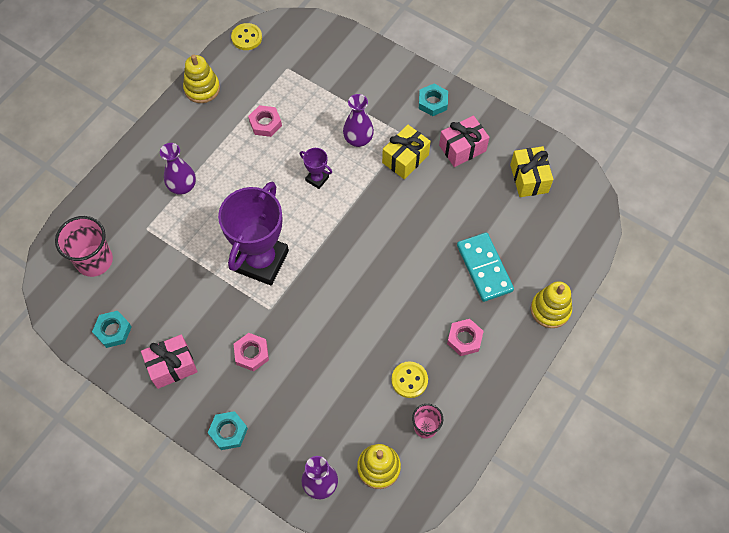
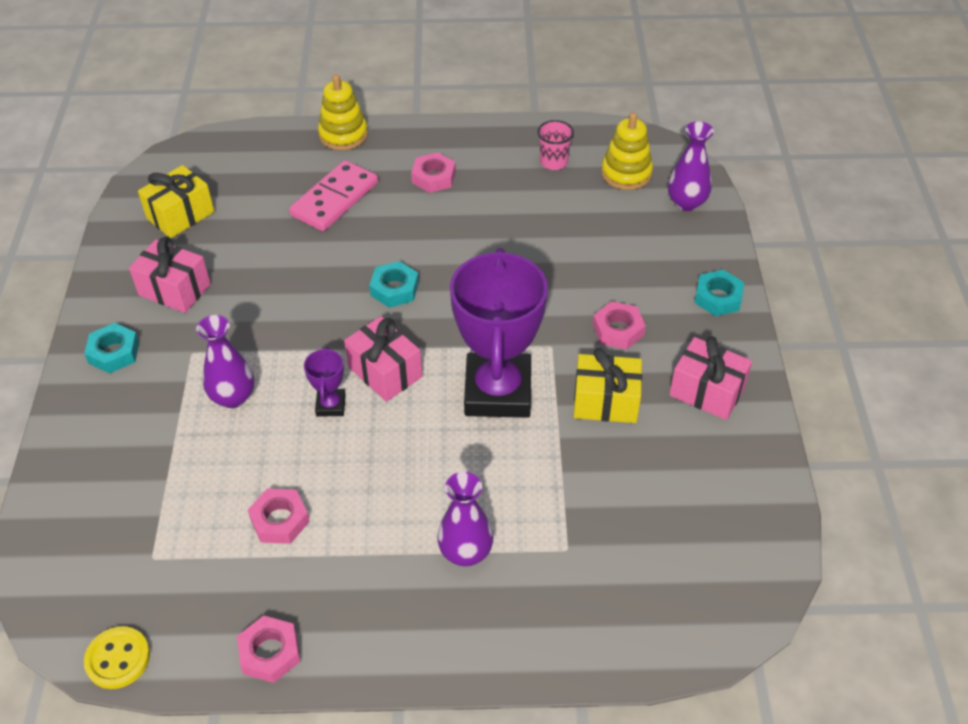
camera: 125 degrees left, 15 degrees down
pink cup [55,216,113,277] -> none
turquoise nut [92,311,132,348] -> turquoise nut moved to [369,261,419,308]
yellow stacking toy [183,55,220,103] -> pink nut [237,615,300,683]
purple trophy [218,182,289,285] -> purple trophy turned 75 degrees counterclockwise [450,248,548,418]
yellow gift [382,125,431,179] -> yellow gift moved to [574,348,642,423]
yellow button [391,361,428,398] -> none
turquoise domino [457,232,514,302] -> pink domino [289,160,378,231]
none -> pink gift [344,316,422,402]

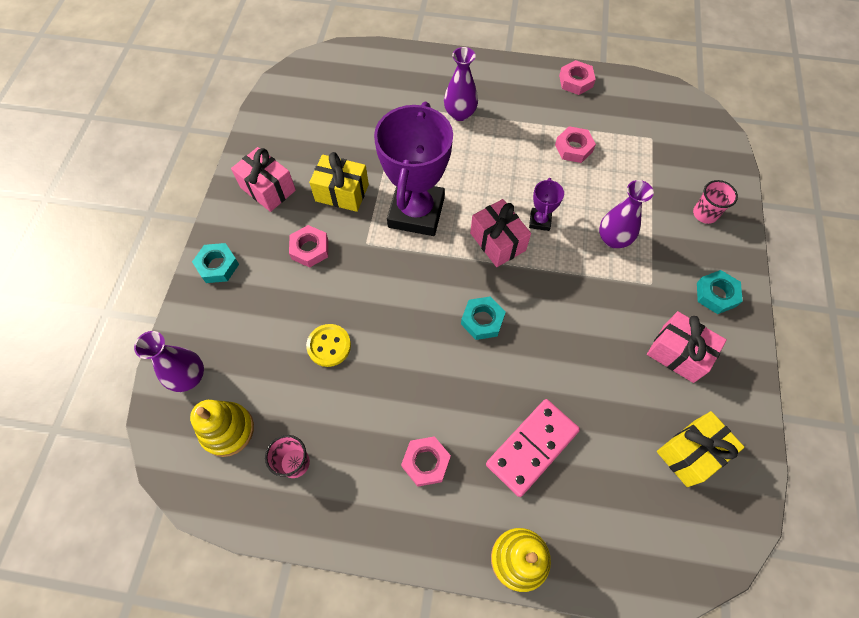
camera: 170 degrees left, 15 degrees up
yellow button [84,626,150,689] -> yellow button moved to [306,324,351,367]
none -> pink cup [693,180,738,224]

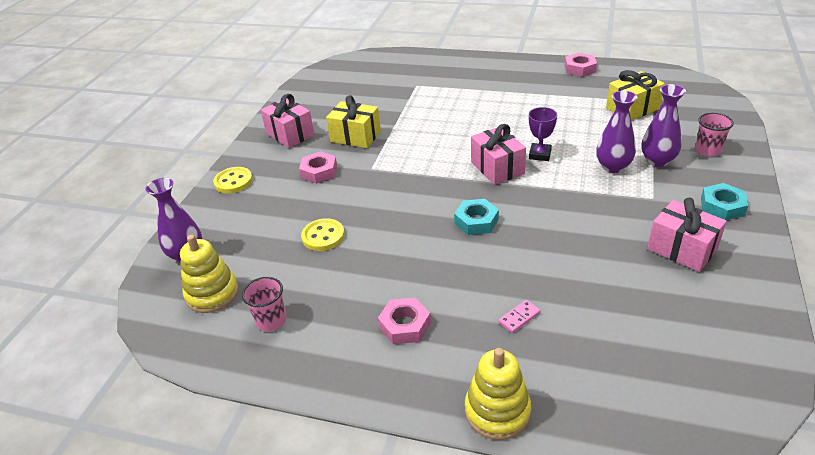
camera: 10 degrees right, 25 degrees down
turquoise nut [192,243,239,283] -> yellow button [213,167,253,193]
purple trophy [374,102,453,236] -> none
purple vase [444,47,478,121] -> purple vase moved to [641,84,686,167]
pink domino [486,399,580,497] -> pink domino [498,300,541,333], size x0.41
pink nut [555,126,596,163] -> none
yellow gift [657,411,745,487] -> yellow gift moved to [606,70,665,120]

